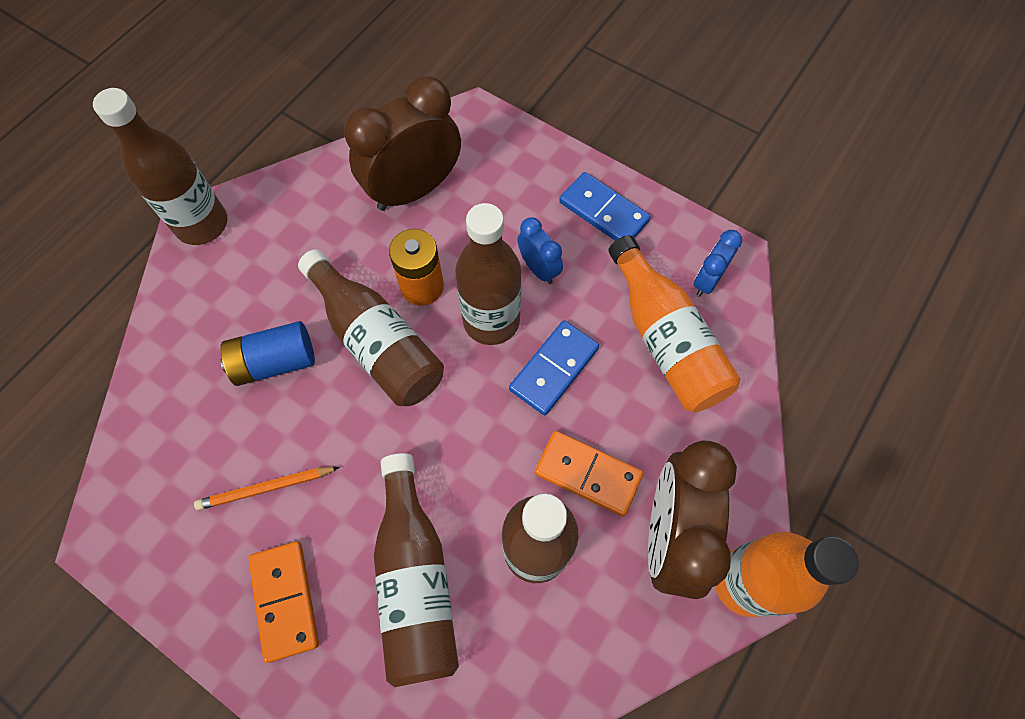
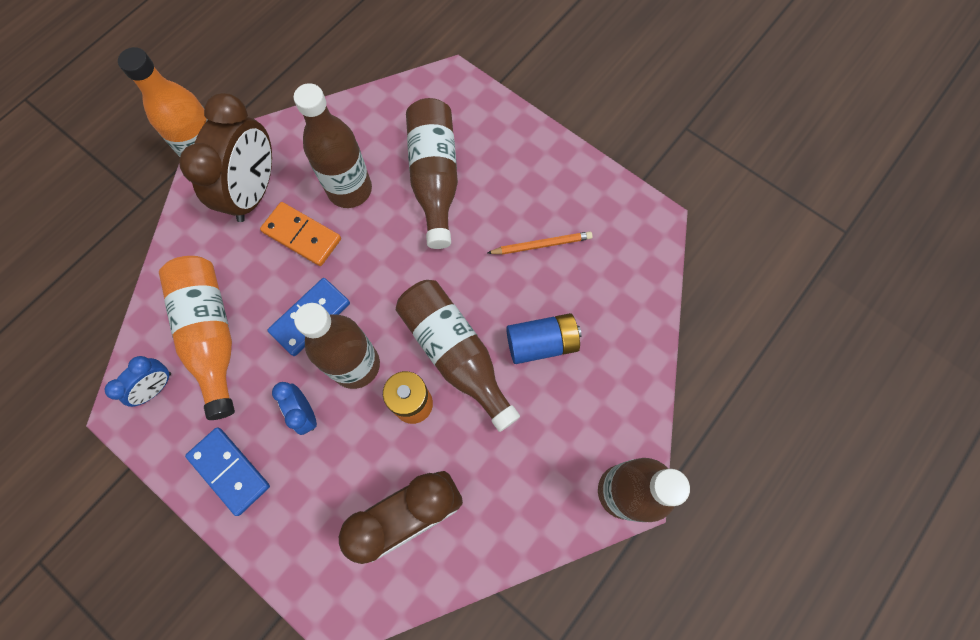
camera: 175 degrees left, 5 degrees up
orange domino [248,541,319,663] -> none

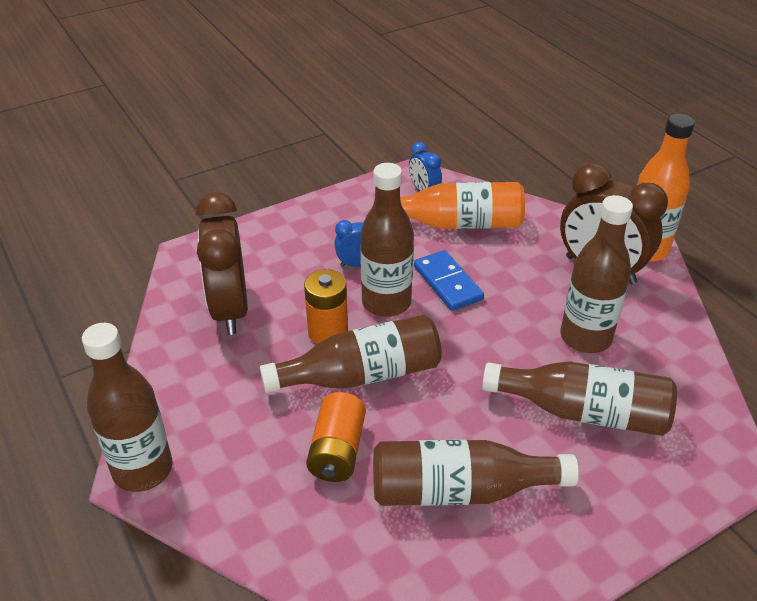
camera: 110 degrees right, 30 degrees down
blue domino [185,428,270,516] -> none
orange domino [260,202,341,266] -> none
orange pencil [487,231,593,255] -> brown bottle [373,440,579,506]
blue battery [506,313,582,364] -> orange battery [306,392,366,482]

